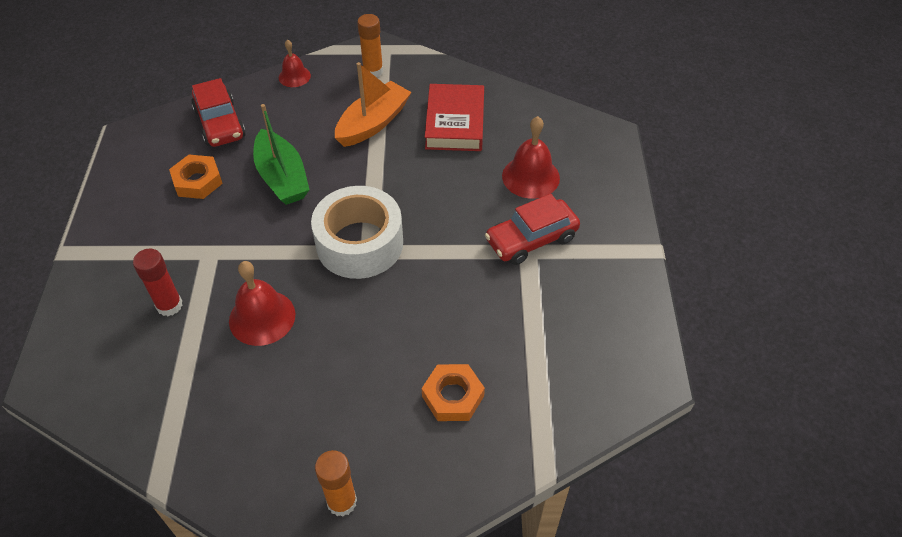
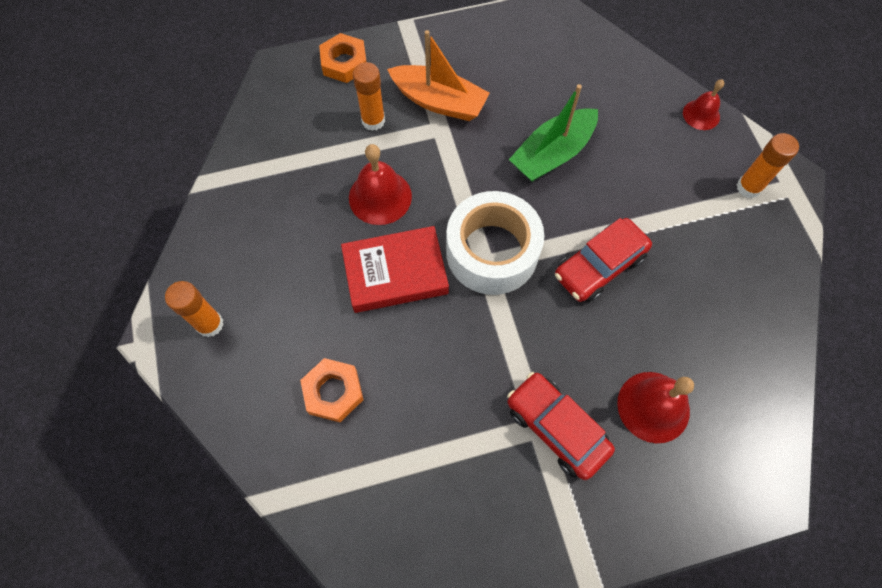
camera: 75 degrees right, 15 degrees up
red glue stick [133,249,182,316] -> orange glue stick [353,62,385,131]
orange nut [169,155,223,199] -> orange nut moved to [319,33,366,83]
red car [191,78,246,147] -> red car moved to [555,218,652,302]
orange boat [335,62,412,147] -> orange boat moved to [387,30,490,121]
red book [425,84,484,151] -> red book moved to [341,226,449,313]

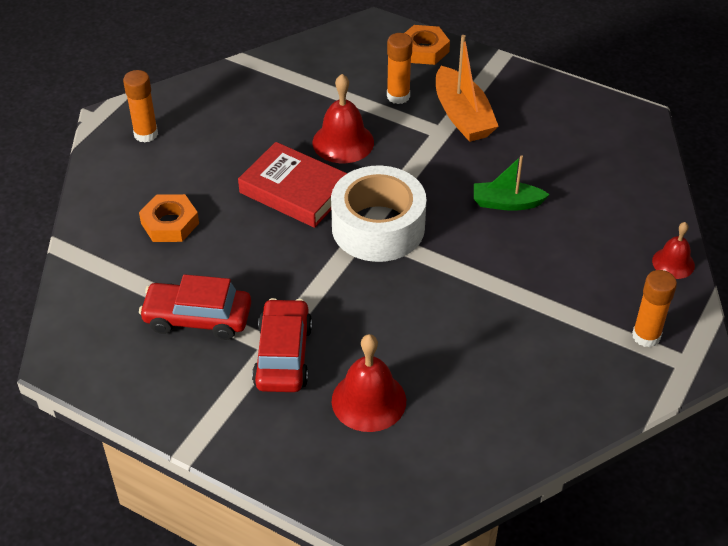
camera: 45 degrees right, 20 degrees down
green boat [509,84,598,182] -> green boat [474,155,550,211], size x0.66
red car [555,218,652,302] -> red car moved to [139,274,251,340]

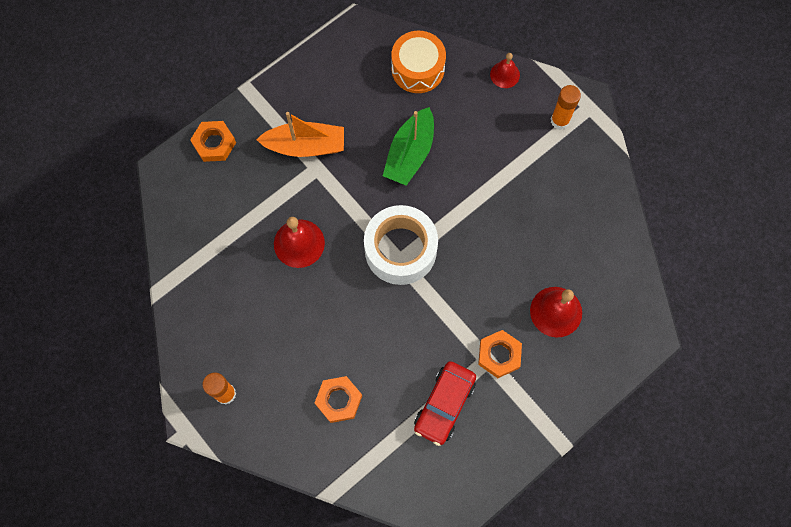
camera: 70 degrees left, 25 degrees up
red book [238,142,347,228] -> none
red car [252,298,312,392] -> orange nut [478,330,522,378]
orange glue stick [387,33,413,104] -> none
green boat [474,155,550,211] -> green boat [383,107,434,186], size x1.51
none -> orange drum [391,31,446,93]

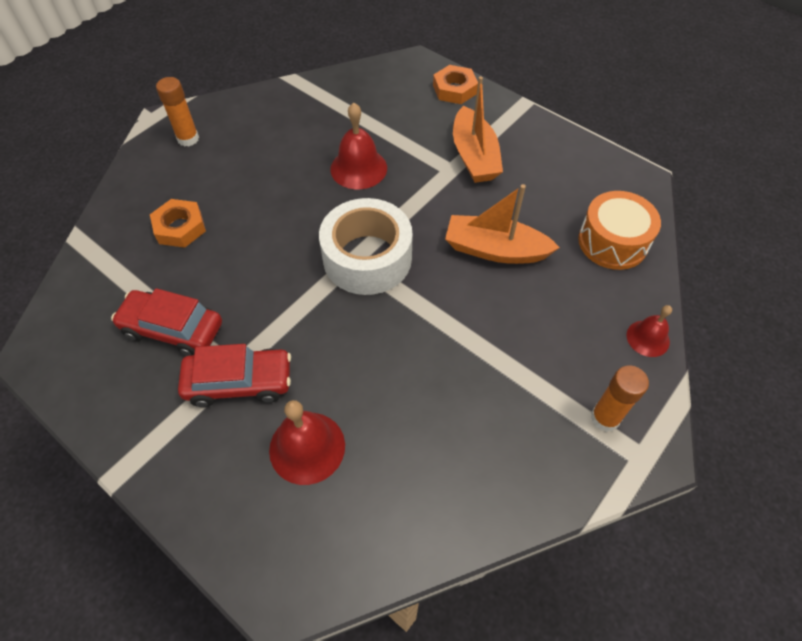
camera: 80 degrees right, 15 degrees down
green boat [383,107,434,186] -> orange boat [445,184,560,264]
orange nut [478,330,522,378] -> red car [178,344,291,407]

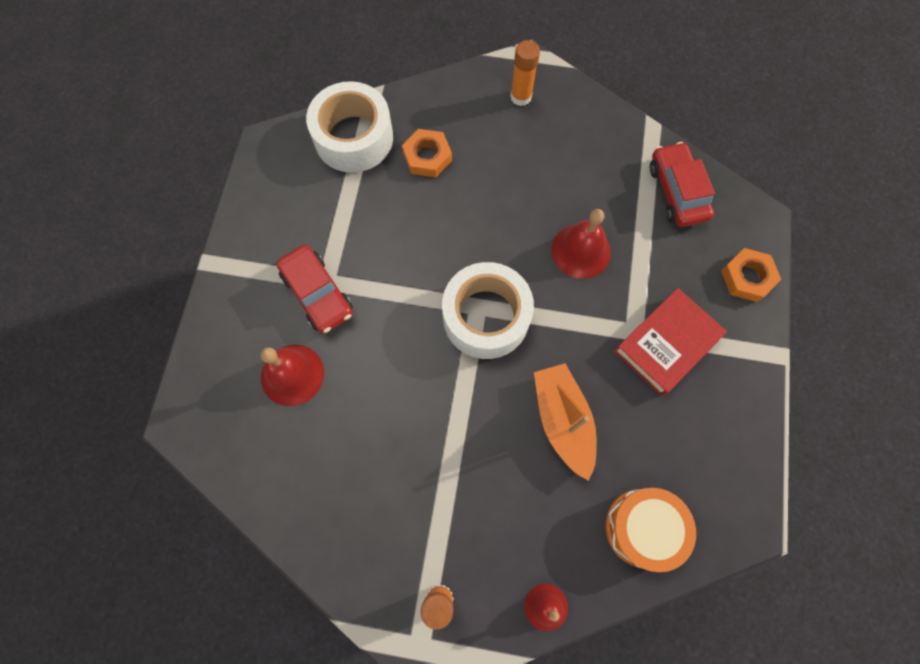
camera: 60 degrees right, 15 degrees up
red car [111,288,222,356] -> red car moved to [650,142,715,227]
orange boat [453,76,503,183] -> red book [614,288,727,396]
none -> white tape [306,81,393,173]

